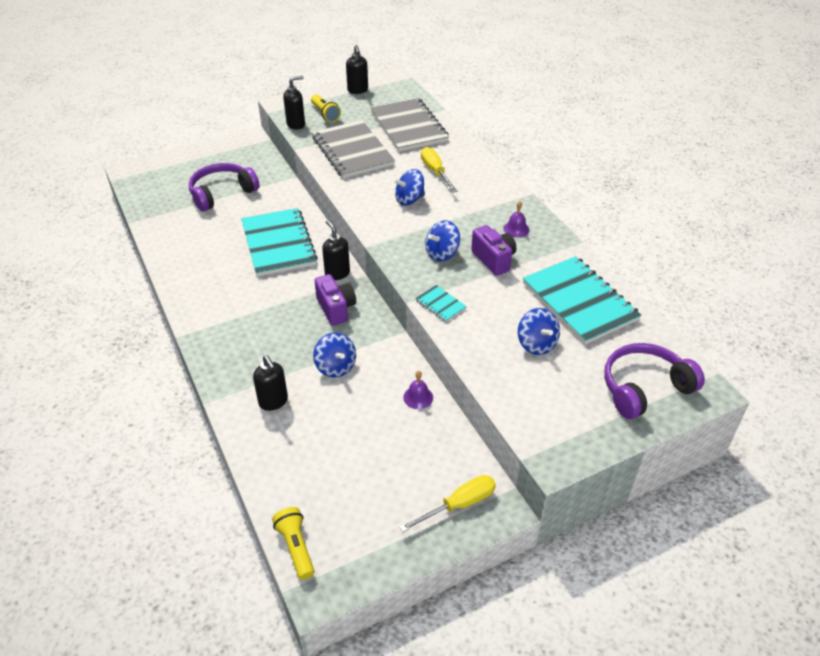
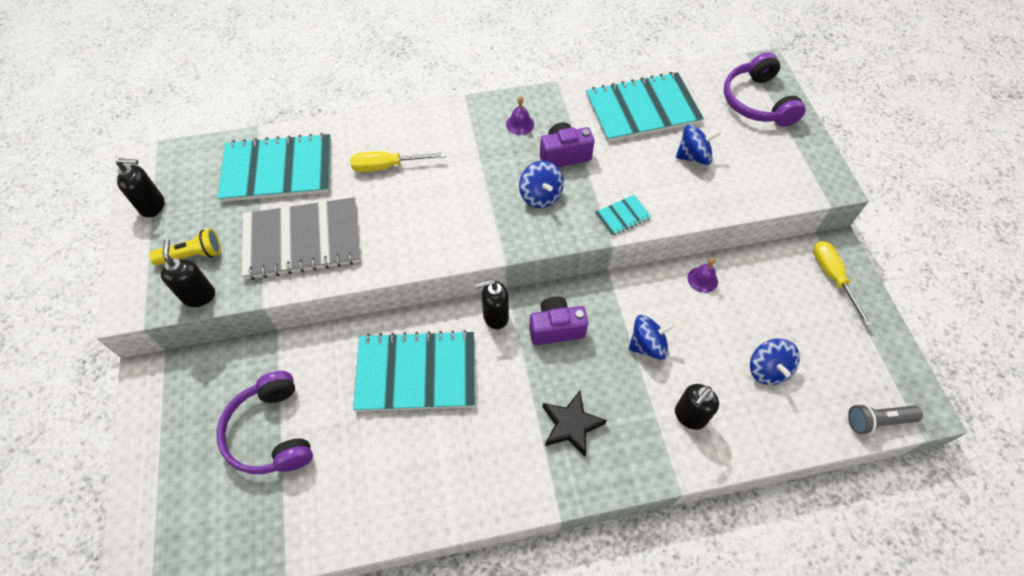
camera: 75 degrees left, 15 degrees up
black soap dispenser [253,355,288,411] -> black soap dispenser turned 150 degrees clockwise [675,384,719,430]
yellow flashlight [272,507,314,580] -> grey flashlight [848,403,923,435]
grey notebook [371,98,449,152] -> turquoise notebook [218,133,331,202]
blue spinning top [393,169,425,206] -> blue spinning top moved to [750,339,800,385]
none -> black star [543,391,607,457]

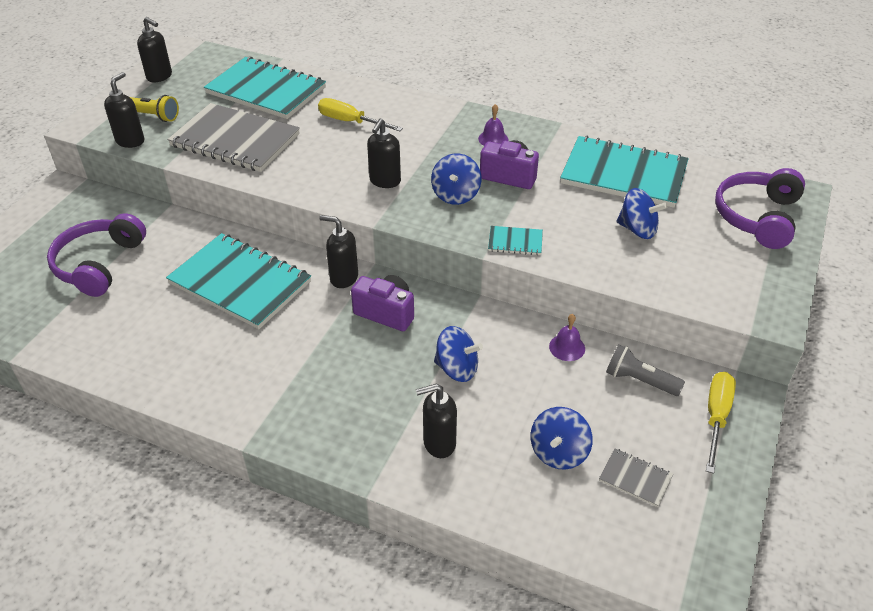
camera: 35 degrees right, 15 degrees down
black star [543,391,607,457] -> none
grey flashlight [848,403,923,435] -> grey flashlight moved to [606,344,685,396]
none -> black soap dispenser [367,119,401,188]
none -> grey notebook [599,448,673,507]

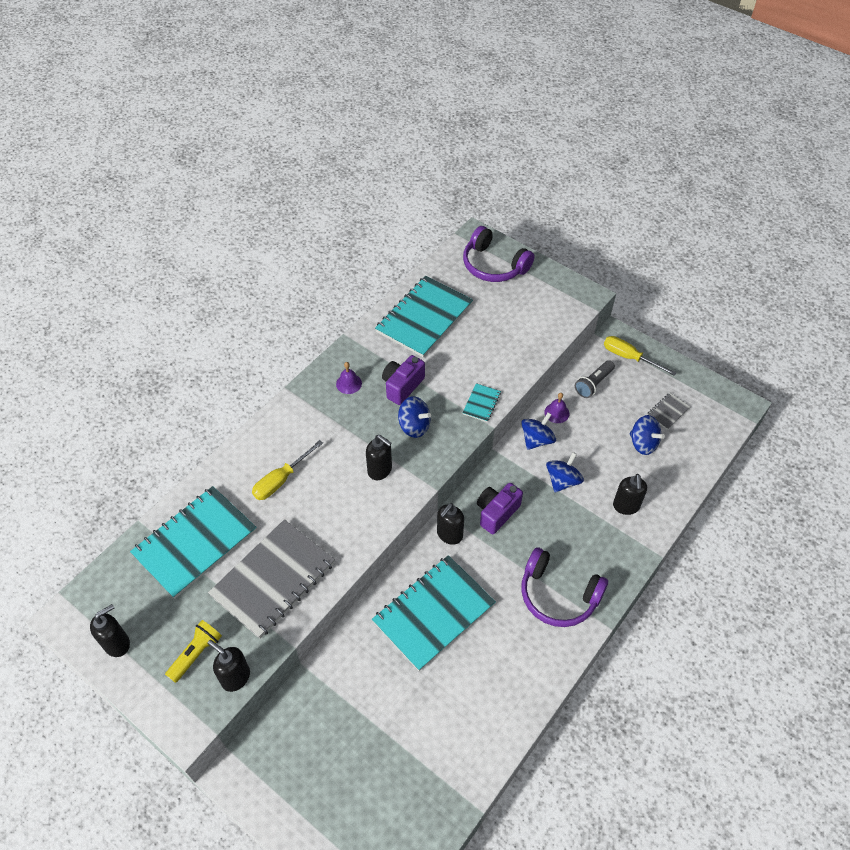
camera: 75 degrees left, 10 degrees up
purple headphones [47,213,146,297] -> purple headphones moved to [521,547,608,627]
blue spinning top [617,188,668,239] -> blue spinning top moved to [521,412,556,450]

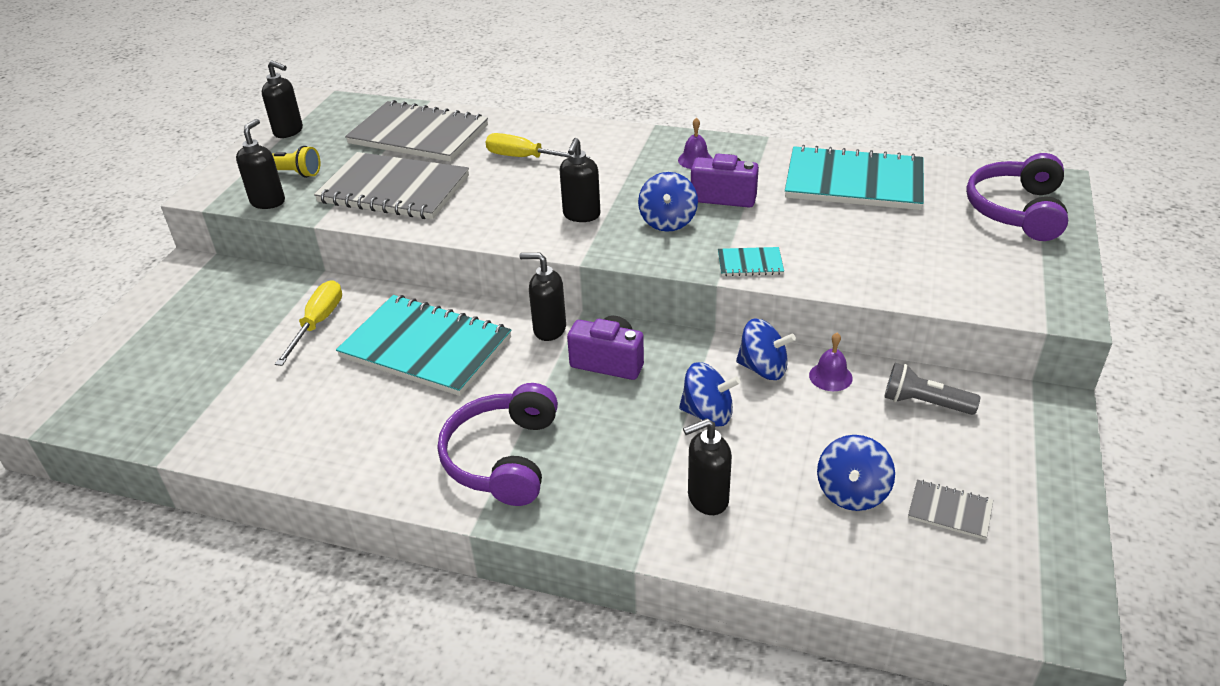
camera: 70 degrees right, 15 degrees down
turquoise notebook [130,486,257,599] -> grey notebook [345,100,488,162]
yellow screwdriver [604,336,677,376] -> yellow screwdriver moved to [275,280,342,366]

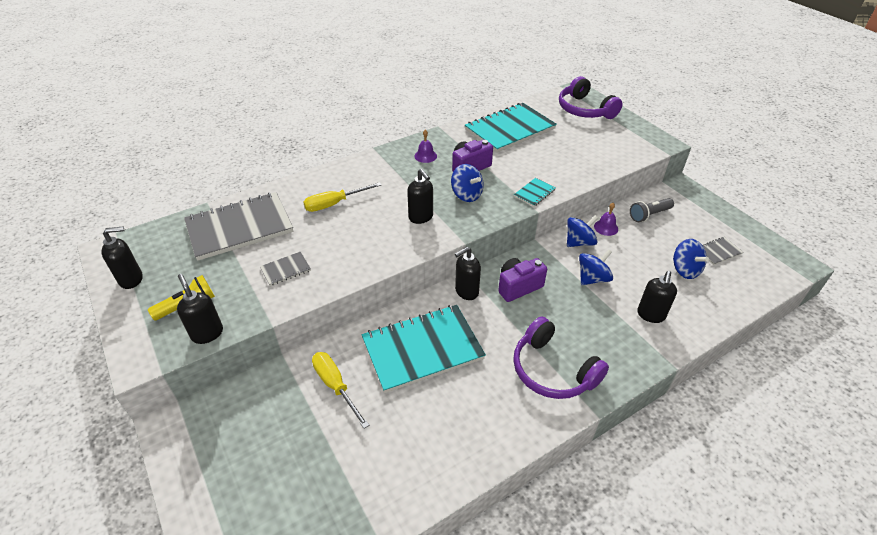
camera: 50 degrees left, 5 degrees up
grey notebook [314,152,469,219] -> grey notebook [260,252,311,286], size x0.42

